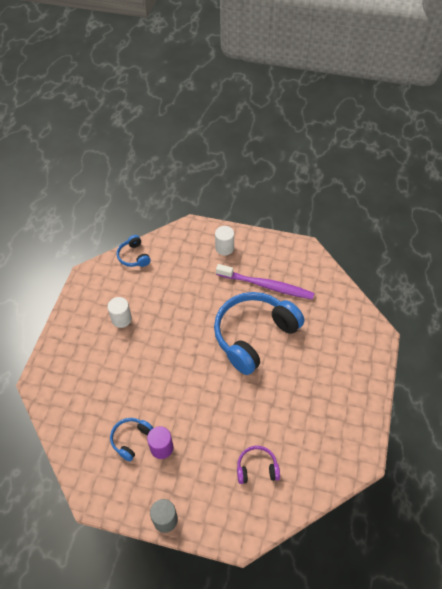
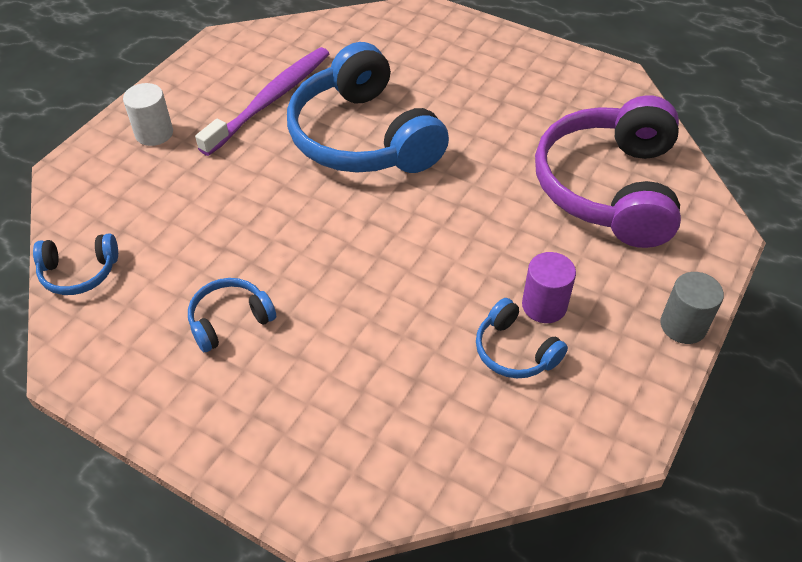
camera: 75 degrees left, 5 degrees down
white cylinder [107,297,132,328] -> blue headphones [188,278,276,352]
purple headphones [237,446,280,484] -> purple headphones [535,95,681,248], size x2.24

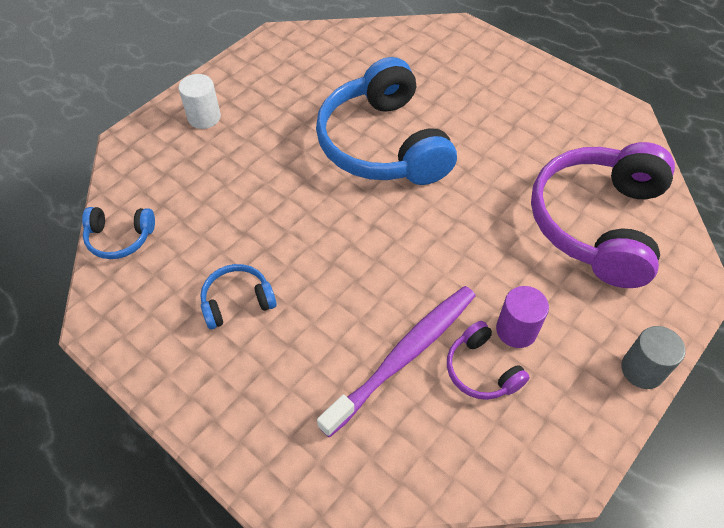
camera: 10 degrees right, 5 degrees up
purple toothbrush [195,47,330,156] -> purple toothbrush moved to [317,286,475,437]
blue headphones [476,298,568,378] -> purple headphones [447,321,530,400]

